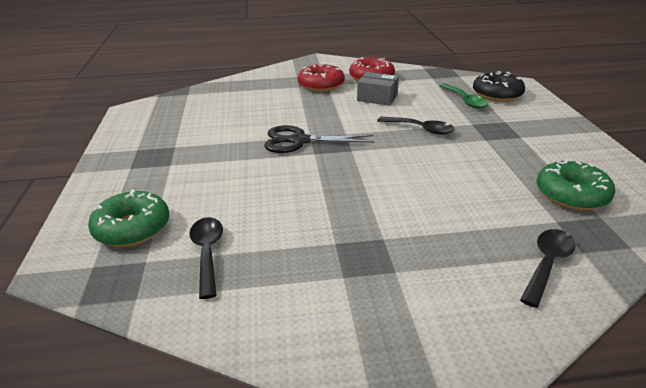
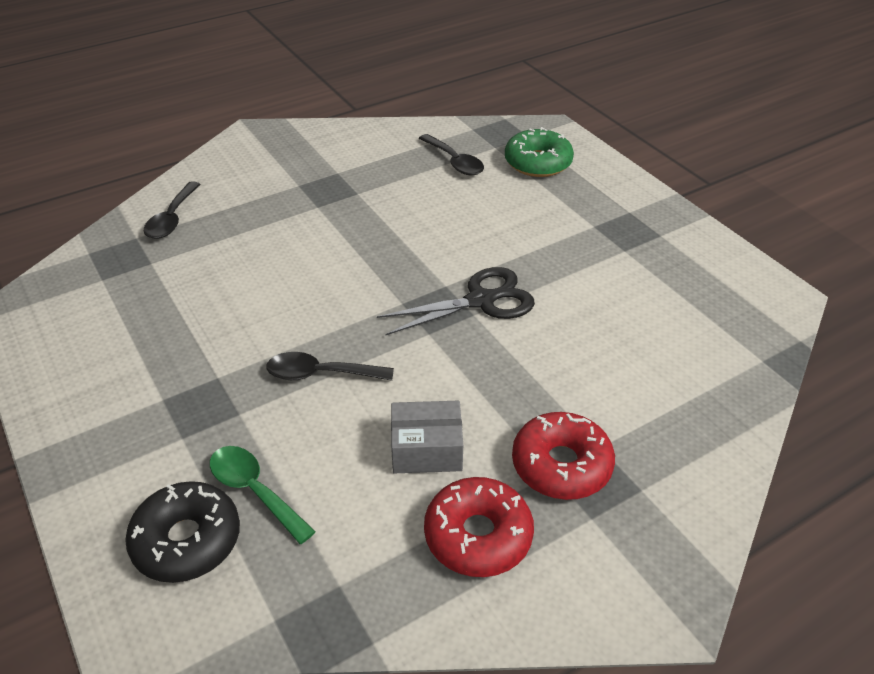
camera: 155 degrees right, 10 degrees up
green donut [536,160,615,210] -> none

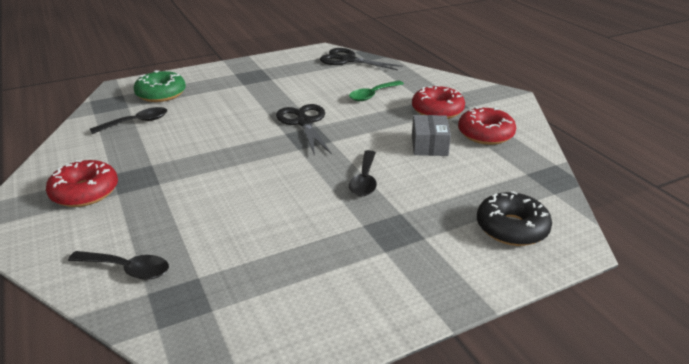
camera: 85 degrees left, 10 degrees down
green spoon [210,446,316,544] -> green spoon moved to [349,81,404,101]
none -> red donut [46,160,118,207]
none -> black scissors [320,48,403,70]

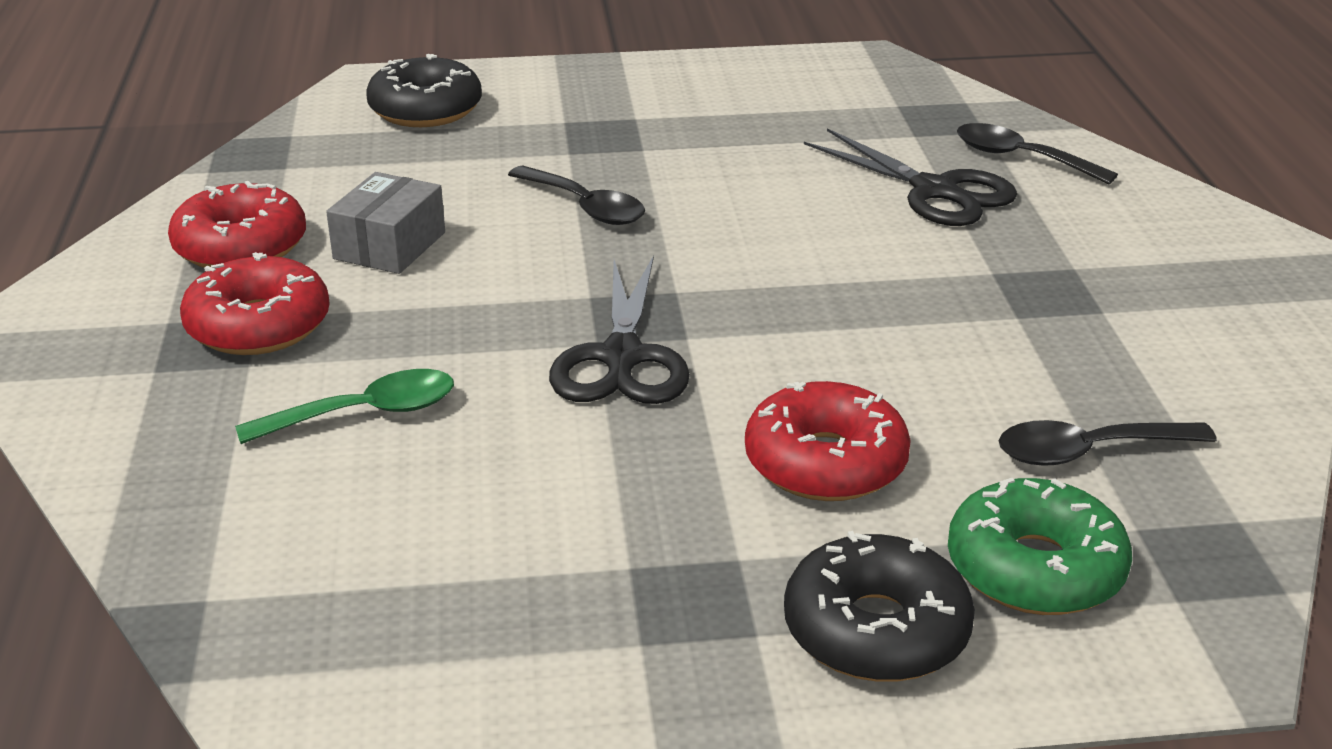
camera: 160 degrees left, 0 degrees up
red donut [46,160,118,207] -> red donut moved to [745,381,911,501]
black scissors [320,48,403,70] -> black scissors moved to [804,128,1017,226]
black spoon [349,150,377,196] -> black spoon turned 105 degrees clockwise [508,166,645,225]
none -> black donut [784,531,975,682]

